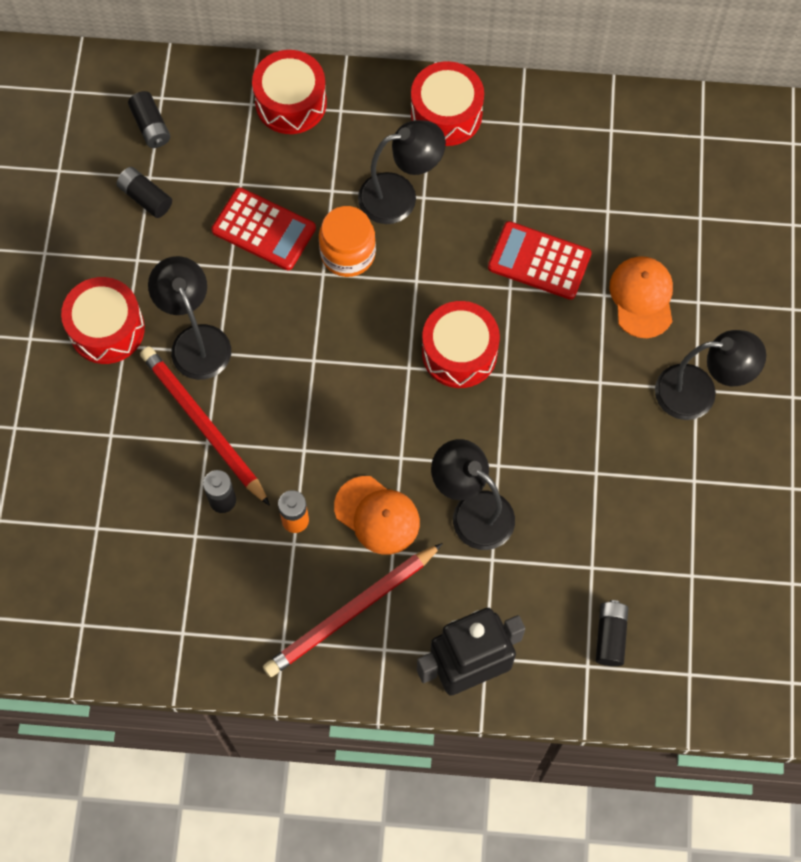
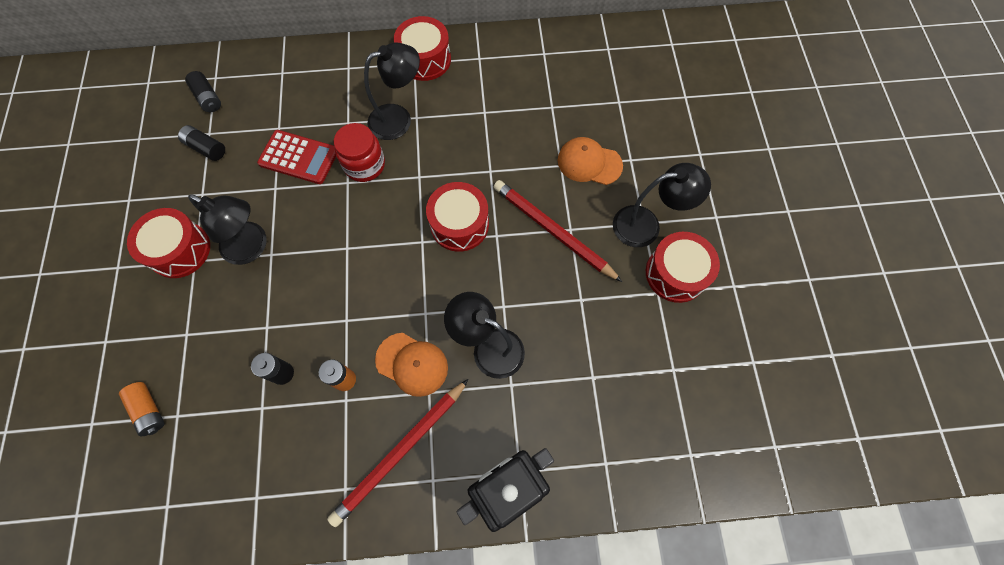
camera: 10 degrees left, 0 degrees up
red pencil [140,346,270,506] -> red pencil moved to [494,180,622,282]
black lamp [148,256,231,380] -> black lamp turned 150 degrees clockwise [188,195,267,265]
red drum [252,50,327,134] -> red drum moved to [646,232,720,303]
orange jar [319,206,376,277] -> red jar [334,123,385,182]
red calculator [488,221,592,300] -> none
black battery [596,600,628,666] -> none
orange cap [610,256,673,338] -> orange cap turned 60 degrees counterclockwise [558,137,623,185]
none -> orange battery [119,382,165,436]

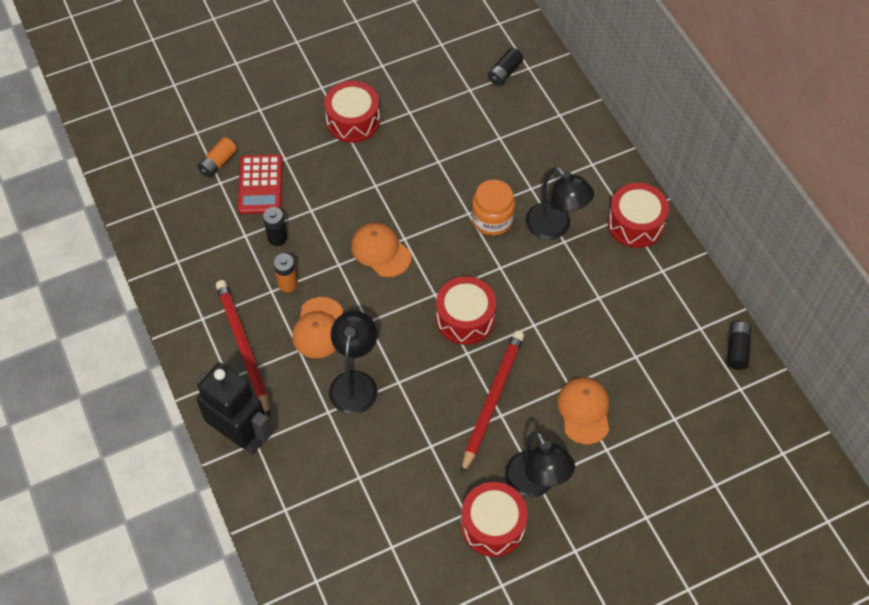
camera: 70 degrees right, 10 degrees down
black battery [178,125,225,161] -> black battery moved to [727,322,751,370]
black lamp [188,195,267,265] -> none
red calculator [257,130,336,184] -> red calculator moved to [238,154,283,214]
red pencil [327,379,469,527] -> red pencil turned 45 degrees clockwise [216,280,270,417]
red jar [334,123,385,182] -> orange jar [472,180,515,236]
none -> orange cap [351,223,412,278]

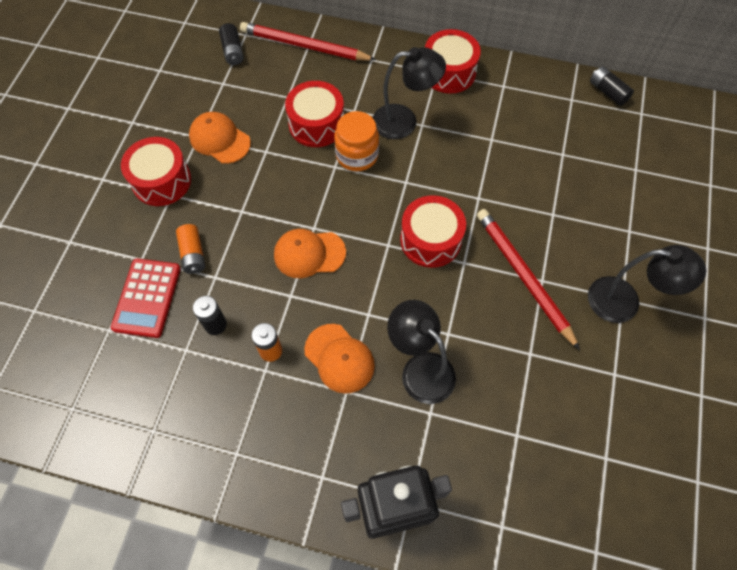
camera: 50 degrees left, 5 degrees up
orange battery [197,137,237,178] -> orange battery moved to [176,224,205,274]
red pencil [216,280,270,417] -> red pencil moved to [240,22,376,61]
red calculator [238,154,283,214] -> red calculator turned 60 degrees clockwise [111,258,181,338]
red drum [461,482,528,557] -> red drum moved to [285,81,344,147]
orange cap [557,377,609,445] -> orange cap moved to [189,112,251,164]

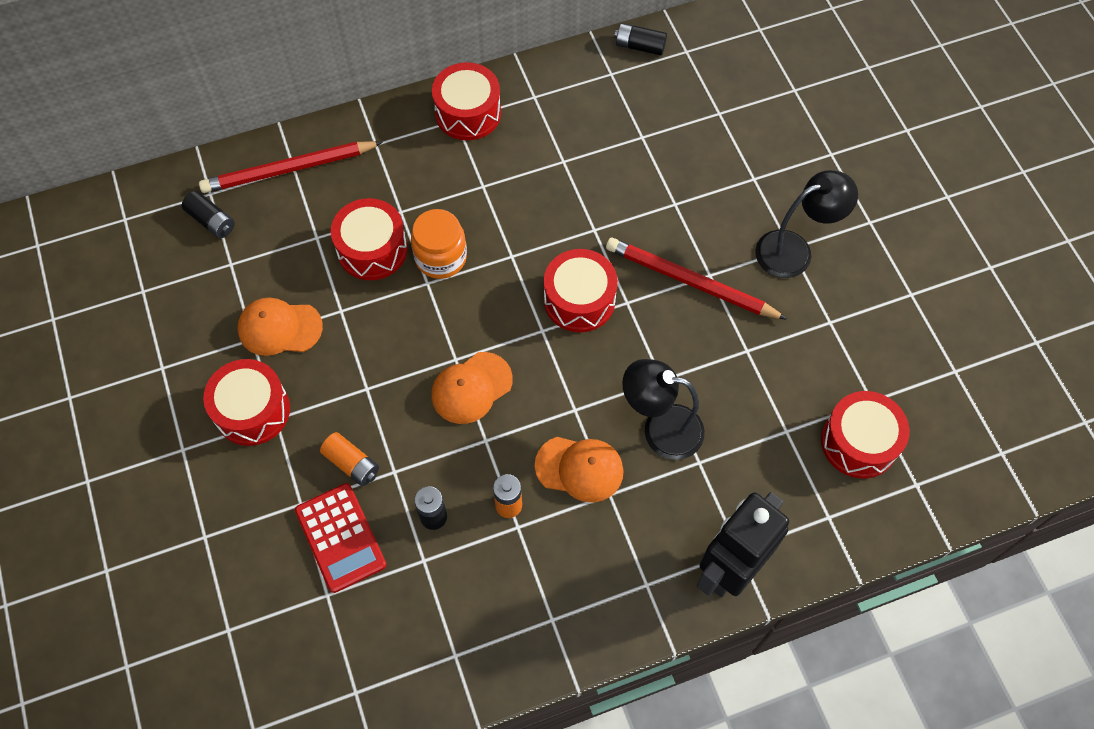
camera: 35 degrees left, 0 degrees up
black lamp [373,47,446,139] -> none
none -> red drum [821,391,910,479]

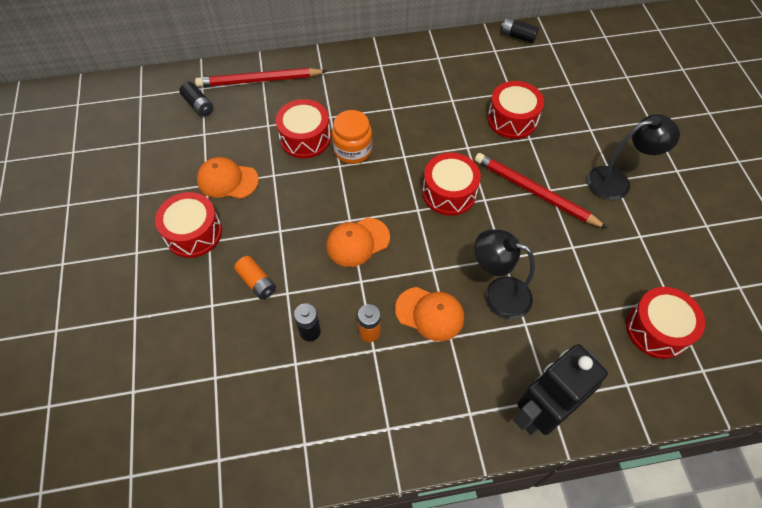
camera: 10 degrees right, 5 degrees down
red calculator [295,483,387,593] -> none
red drum [432,62,501,140] -> red drum moved to [488,81,544,139]

